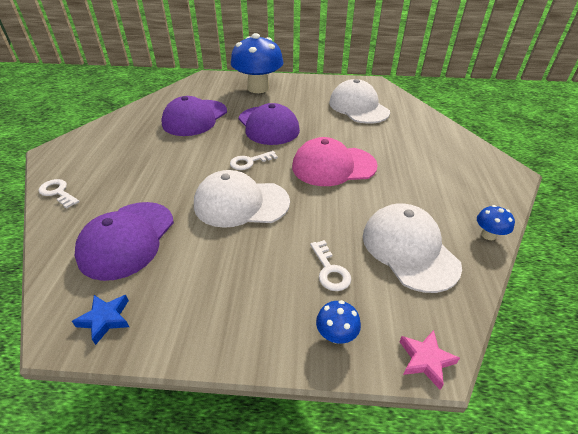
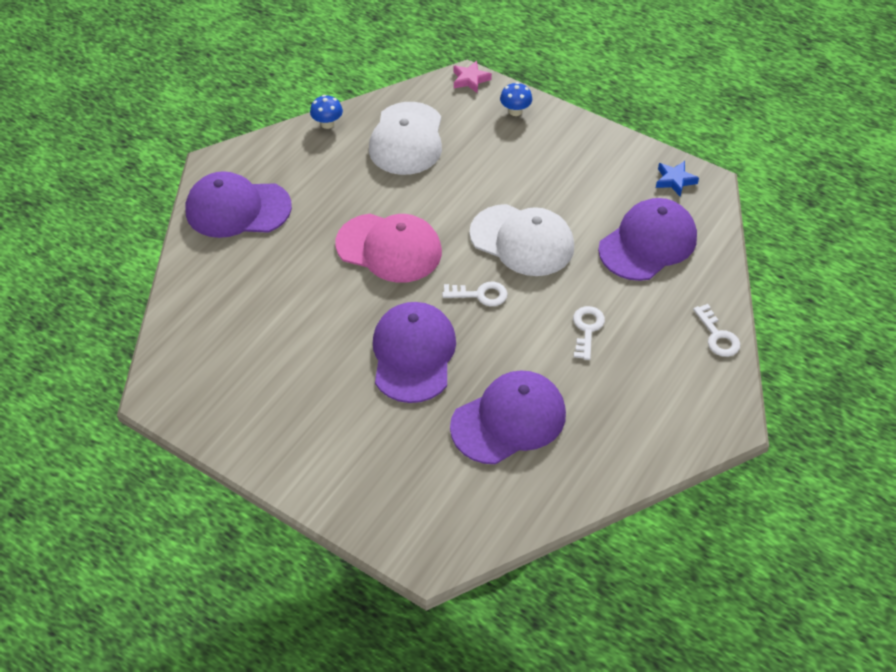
camera: 150 degrees left, 10 degrees up
blue mushroom [231,33,284,93] -> none
white key [310,240,351,291] -> white key moved to [573,306,605,360]
white cap [329,79,390,124] -> none
none -> purple cap [185,171,292,238]

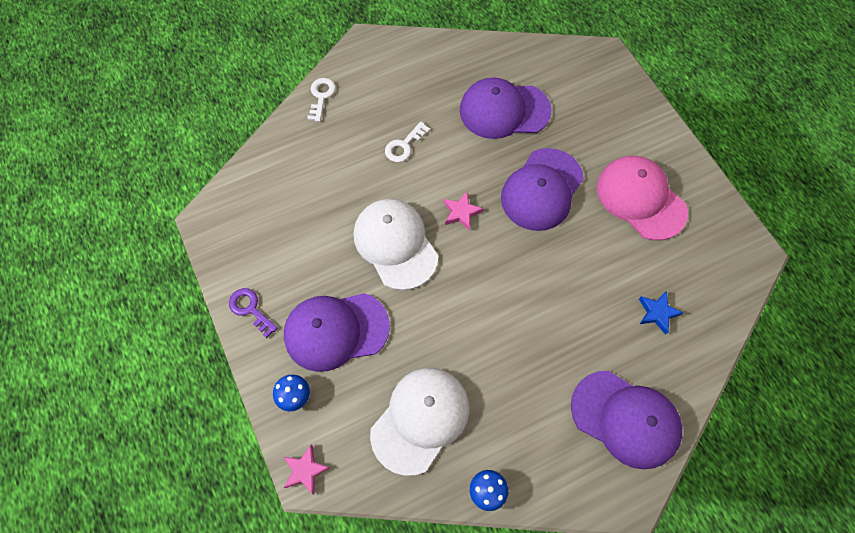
camera: 150 degrees left, 15 degrees up
pink cap [335,214,442,283] -> pink cap moved to [597,156,688,240]
white key [442,282,508,306] -> pink star [444,192,483,231]
purple cap [598,198,697,281] -> purple cap moved to [284,293,390,372]
blue star [656,161,699,197] -> blue star moved to [639,291,683,335]
none -> purple key [229,288,278,338]

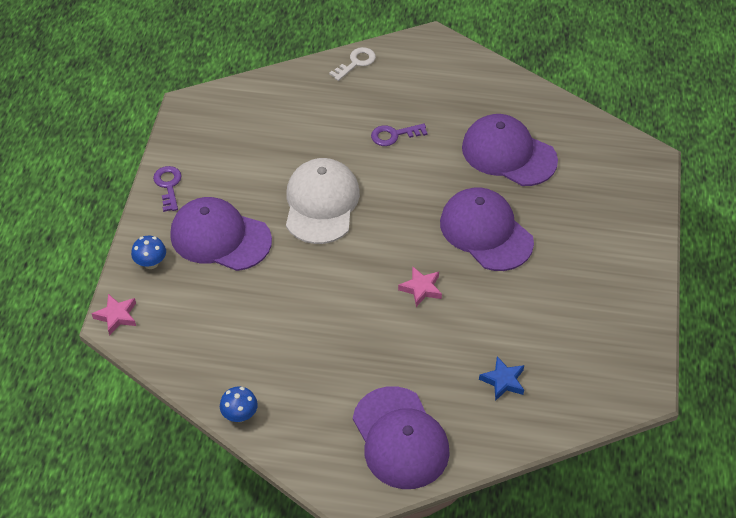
camera: 35 degrees right, 15 degrees down
white cap [370,368,469,476] -> none
white key [385,122,430,162] -> purple key [371,124,428,146]
pink star [444,192,483,231] -> pink star moved to [398,266,442,307]
purple cap [501,148,584,231] -> purple cap turned 75 degrees clockwise [440,187,534,271]
pink cap [597,156,688,240] -> none

